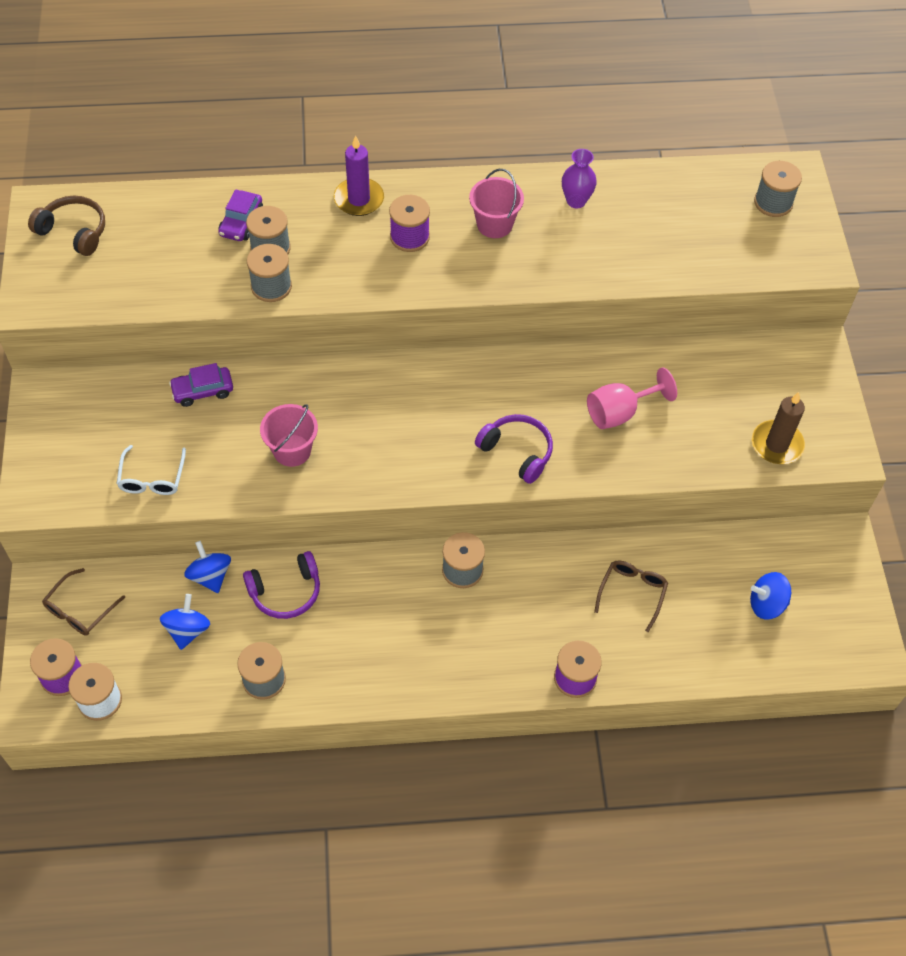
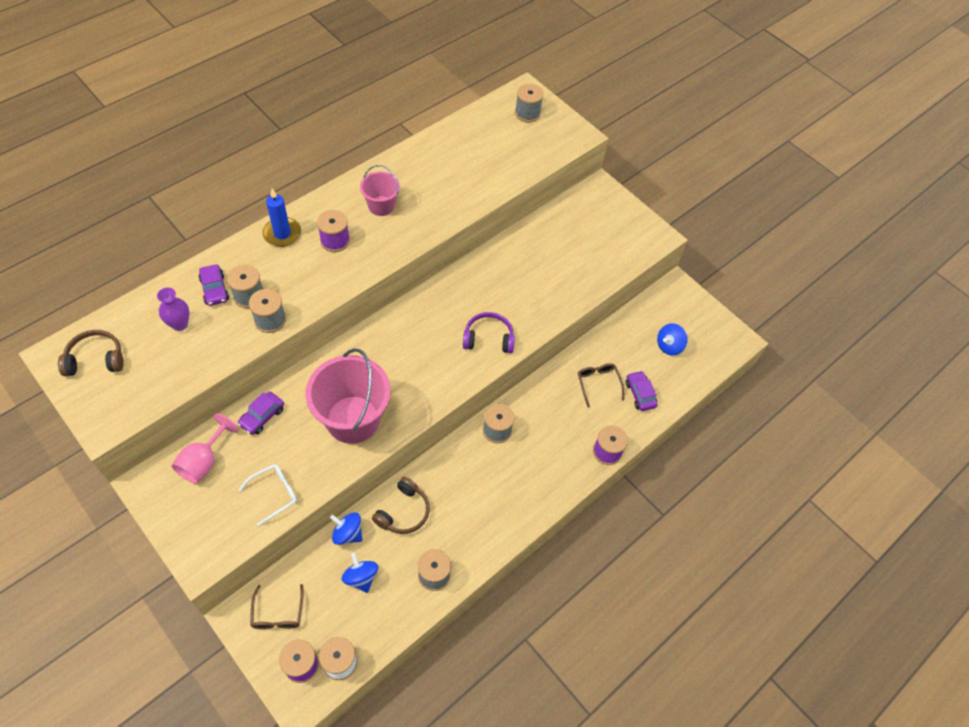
camera: 40 degrees left, 0 degrees up
white glasses [117,445,186,495] -> white glasses turned 90 degrees counterclockwise [239,464,297,526]
purple headphones [243,551,320,619] -> brown headphones [372,477,430,534]
pink bucket [260,404,318,467] -> pink bucket [306,348,391,444], size x1.87
purple candle [334,135,384,216] -> blue candle [263,189,301,247]
purple vase [562,149,597,208] -> purple vase moved to [157,287,189,331]
pink goblet [587,367,677,429] -> pink goblet moved to [172,414,238,484]
brown candle [752,392,805,464] -> none
none -> purple car [626,371,657,411]

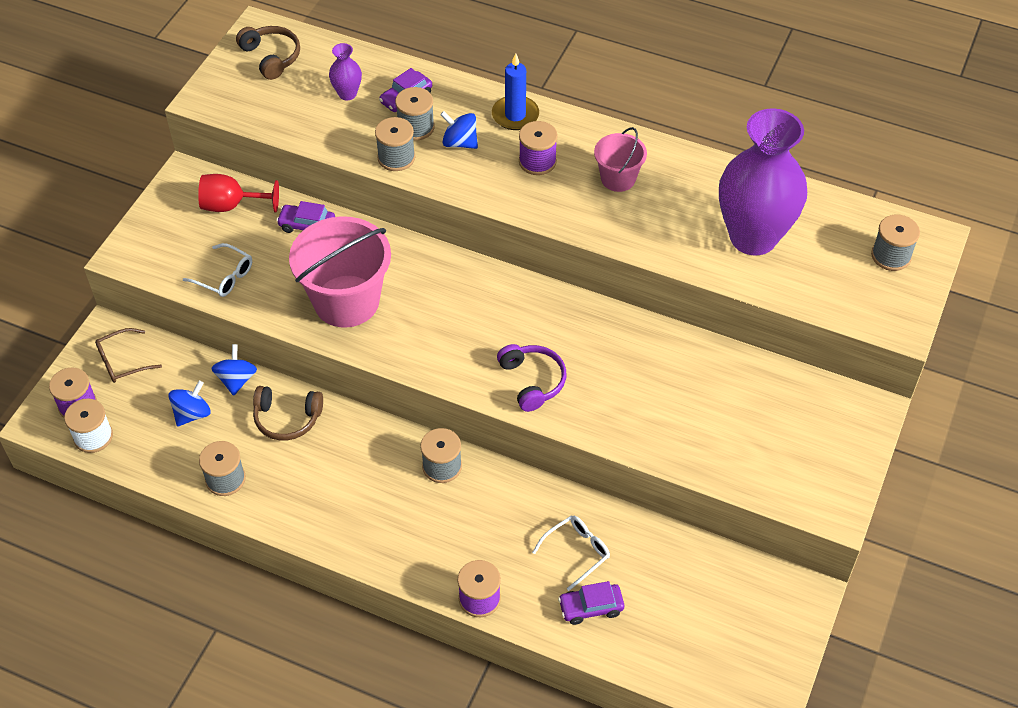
camera: 70 degrees right, 5 degrees down
pink goblet [172,414,238,484] -> red goblet [198,174,279,212]
brown glasses [578,363,625,408] -> white glasses [532,516,610,591]
purple car [626,371,657,411] -> purple car turned 150 degrees counterclockwise [558,581,624,625]
blue spinning top [657,323,687,355] -> blue spinning top moved to [440,111,478,149]
none -> purple vase [719,108,807,255]

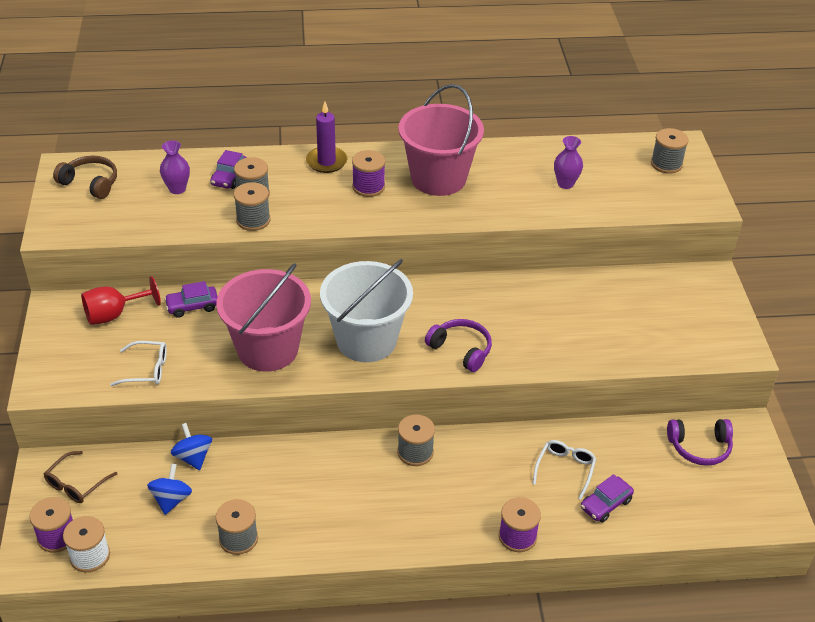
camera: 30 degrees left, 10 degrees down
brown headphones [253,386,323,440] -> none
blue spinning top [440,111,478,149] -> none
blue candle [492,53,539,130] -> purple candle [306,102,347,173]
pink bucket [594,127,647,192] -> pink bucket [398,84,484,196], size x1.87
purple vase [719,108,807,255] -> purple vase [554,136,583,189], size x0.41
none -> white bucket [320,259,413,362]
none -> purple headphones [667,419,733,466]

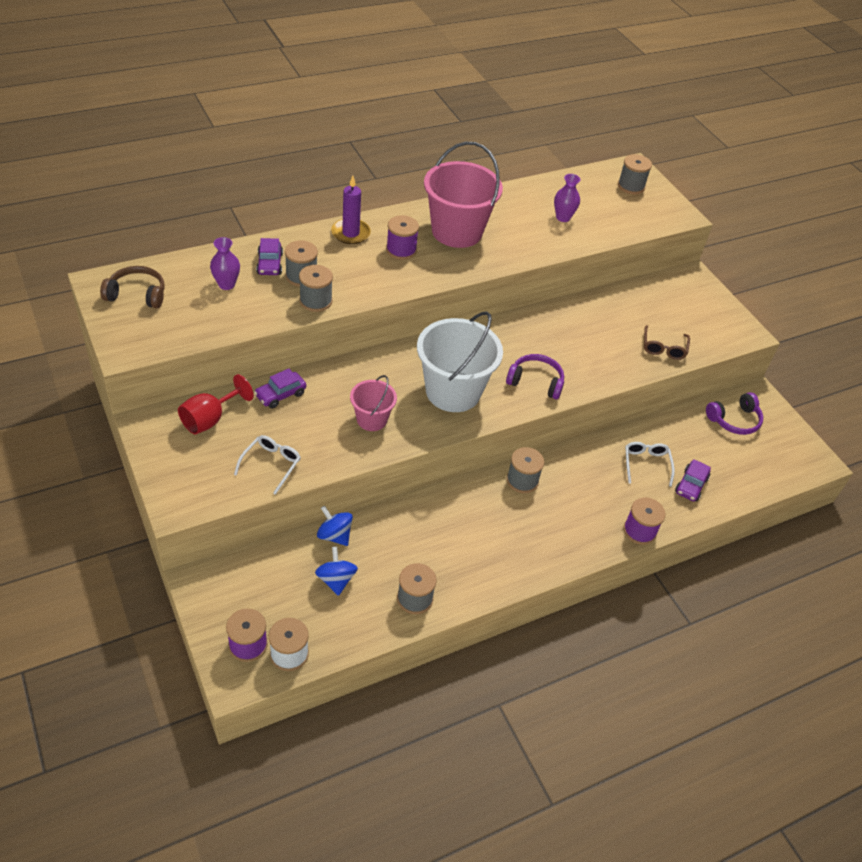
camera: 25 degrees left, 5 degrees up
brown glasses [44,451,117,503] -> brown glasses moved to [644,325,690,360]
white glasses [110,341,167,386] -> white glasses turned 45 degrees counterclockwise [234,435,301,495]
pink bucket [216,263,311,372] -> pink bucket [350,375,397,431], size x0.53

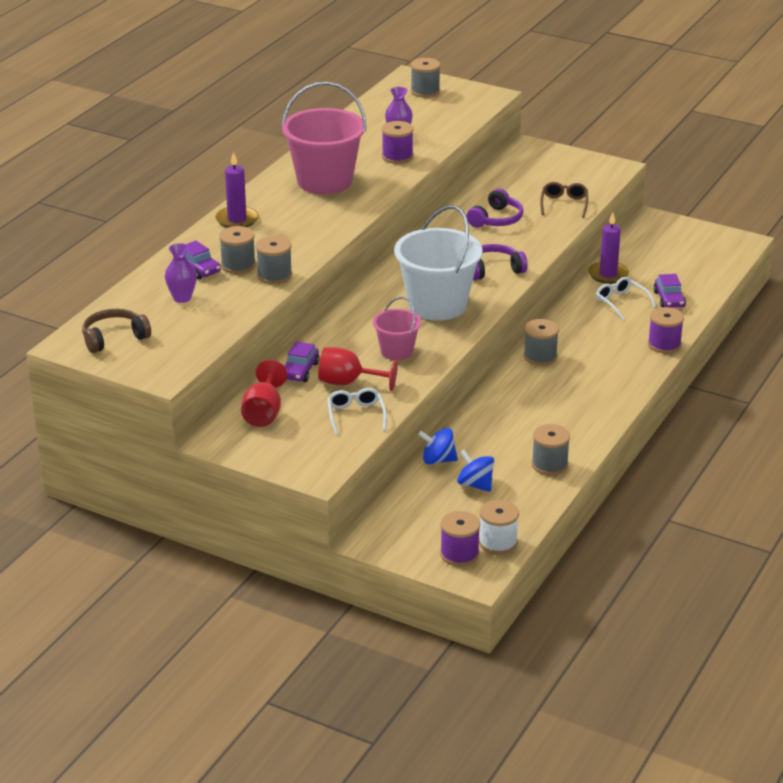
camera: 30 degrees left, 15 degrees down
purple spool [386,215,419,260] -> purple spool moved to [382,121,414,164]
brown glasses [644,325,690,360] -> brown glasses turned 150 degrees counterclockwise [540,182,588,218]
purple headphones [706,392,763,435] -> purple headphones moved to [466,188,524,228]
none -> red goblet [318,347,398,391]
none -> purple candle [588,213,629,284]

